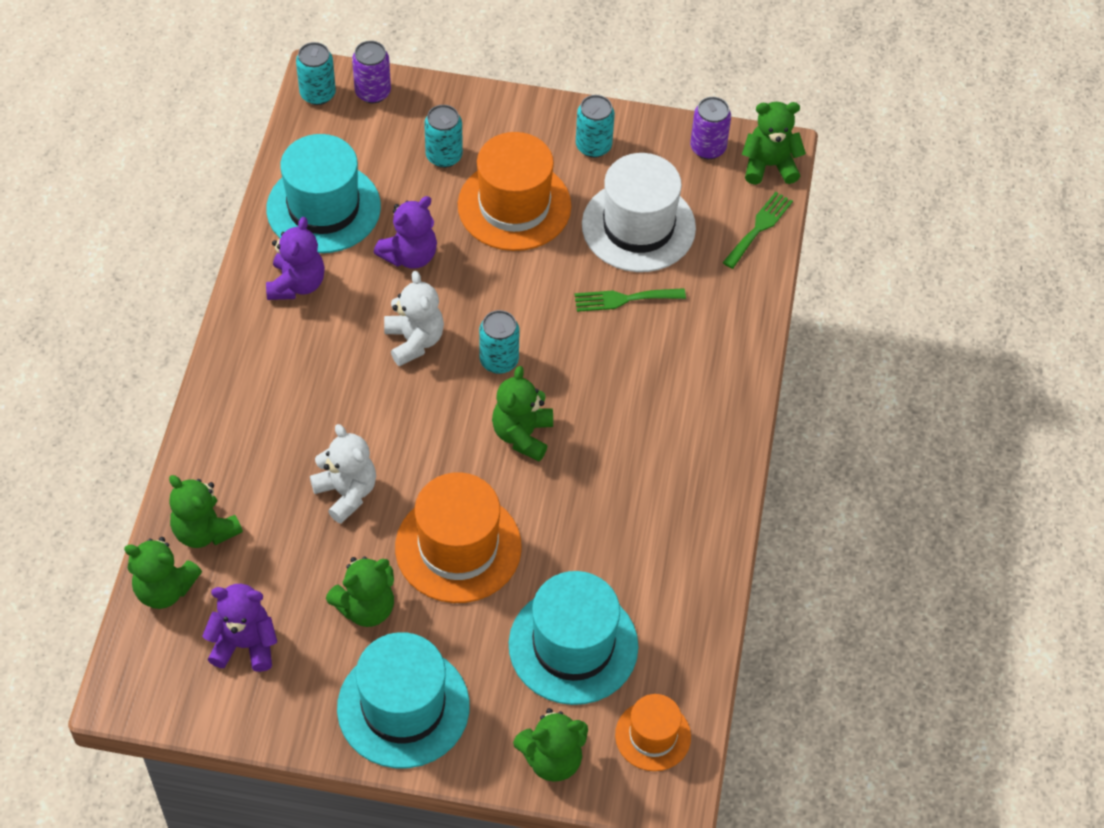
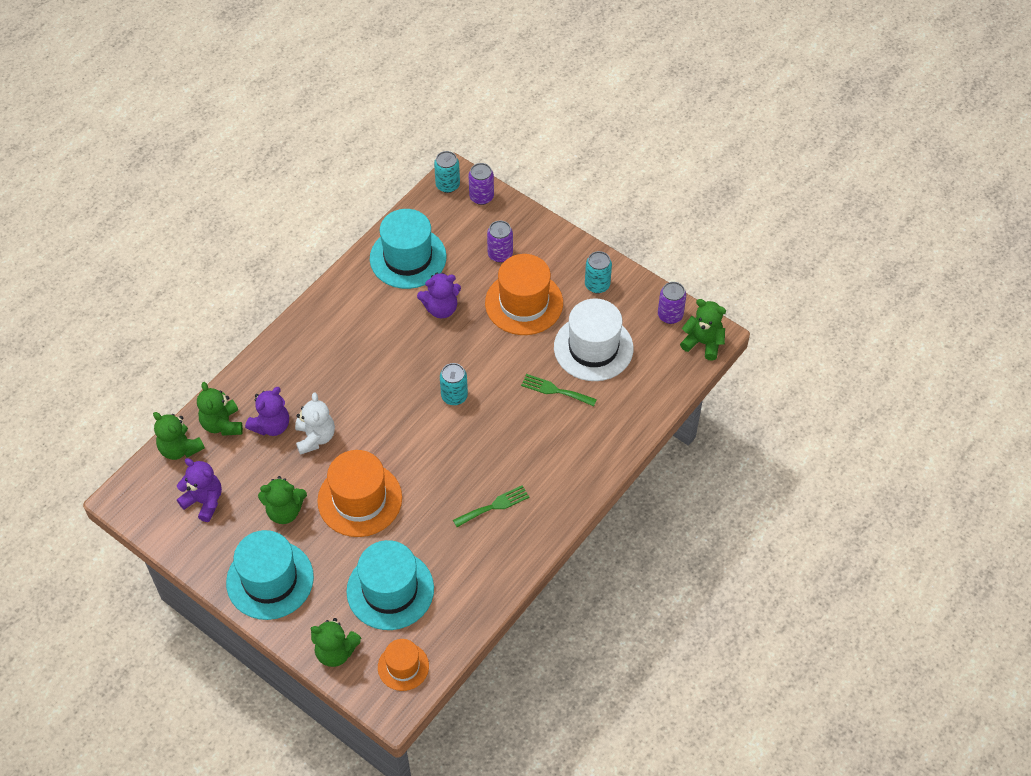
camera: 30 degrees right, 0 degrees up
purple teddy bear [266,217,325,300] -> purple teddy bear moved to [245,387,289,436]
white teddy bear [384,271,444,366] -> none
turquoise can [424,105,463,168] -> purple can [487,220,513,263]
green teddy bear [492,366,553,461] -> none
green fork [722,192,793,269] -> green fork moved to [453,485,529,527]

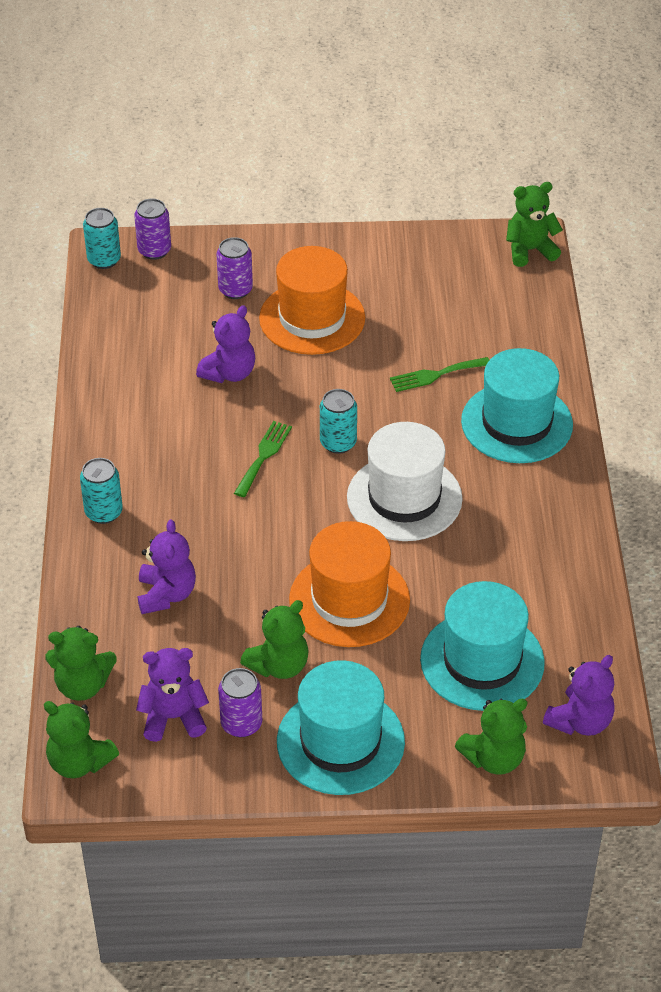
camera: 40 degrees left, 10 degrees down
green teddy bear [197,382,243,436] -> green teddy bear moved to [44,701,119,778]
white teddy bear [295,392,335,455] -> none
turquoise hat [370,209,447,289] -> turquoise hat moved to [461,348,573,463]
orange hat [378,639,429,691] -> purple teddy bear [543,655,615,736]
green fork [453,485,529,527] -> green fork moved to [234,421,292,497]
white hat [554,298,633,381] -> white hat moved to [347,422,463,541]
turquoise can [585,251,612,293] -> turquoise can moved to [80,458,123,524]
purple can [658,282,686,324] -> purple can moved to [218,668,262,737]

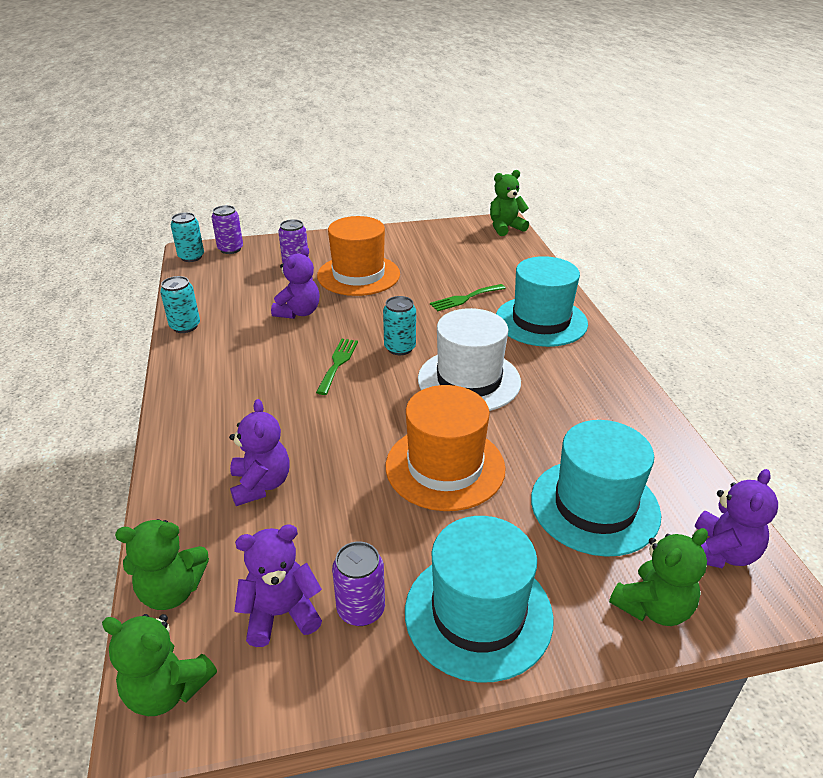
camera: 10 degrees left, 10 degrees down
turquoise can [80,458,123,524] -> turquoise can moved to [160,276,200,333]
green teddy bear [240,600,309,679] -> none

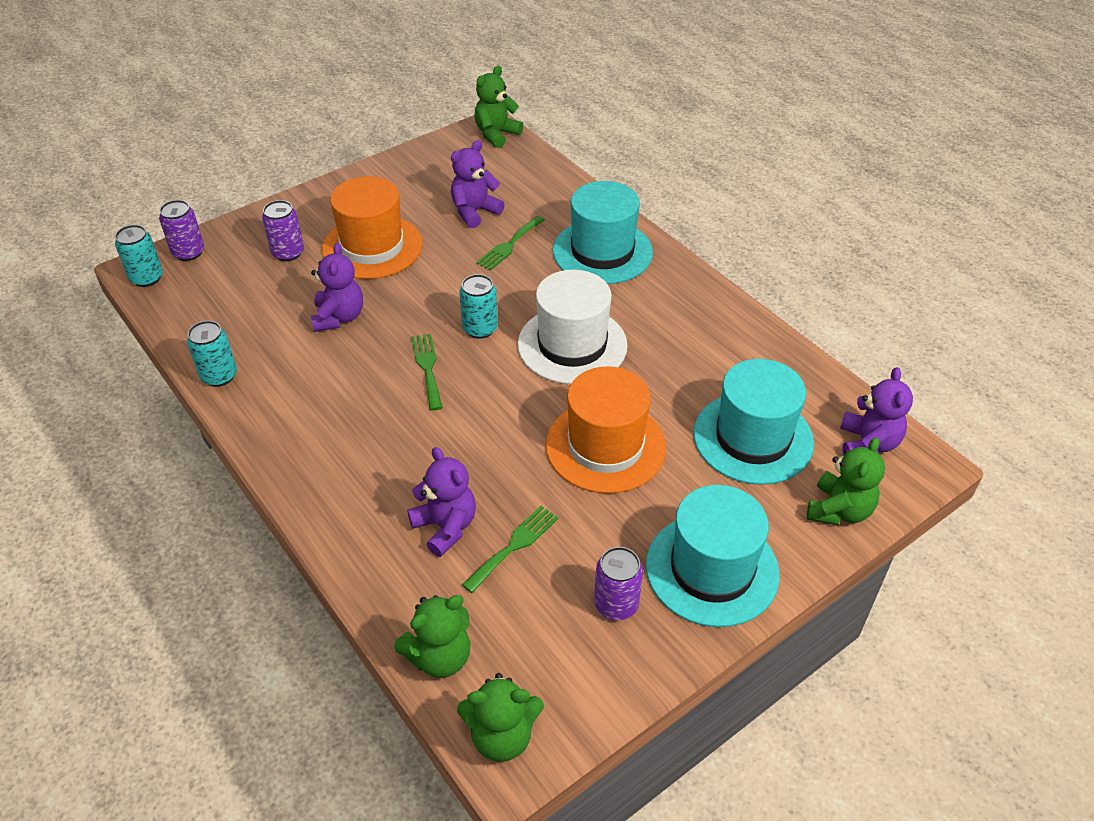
camera: 25 degrees left, 10 degrees up
purple teddy bear [234,524,322,647] -> purple teddy bear moved to [451,140,505,228]
none -> green fork [462,506,559,593]

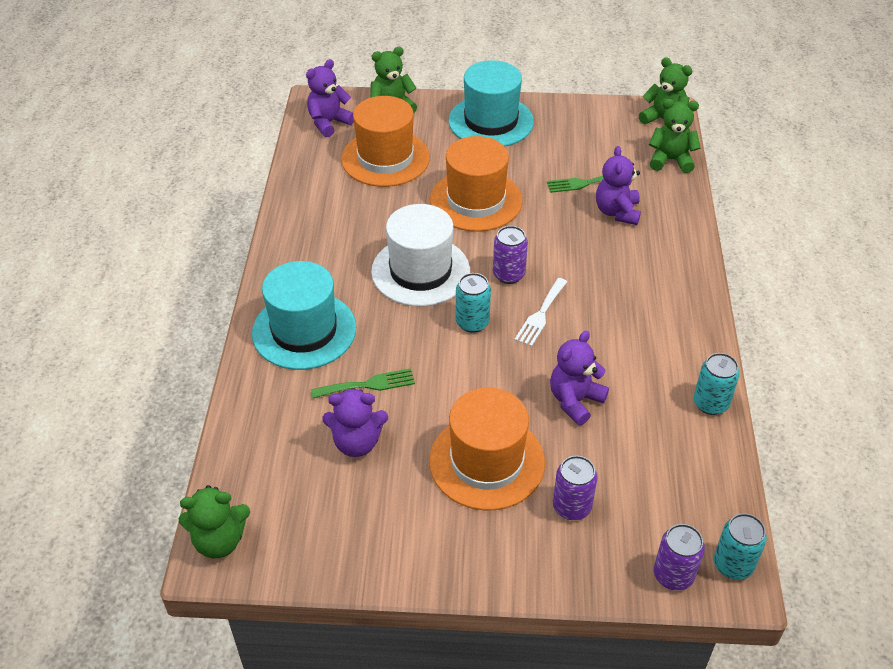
camera: 140 degrees left, 0 degrees up
green fork [411,334,443,410] -> white fork [515,278,567,347]
purple can [594,547,643,620] -> purple can moved to [493,226,528,284]
turquoise hat [694,359,814,485] -> orange hat [341,96,430,187]

